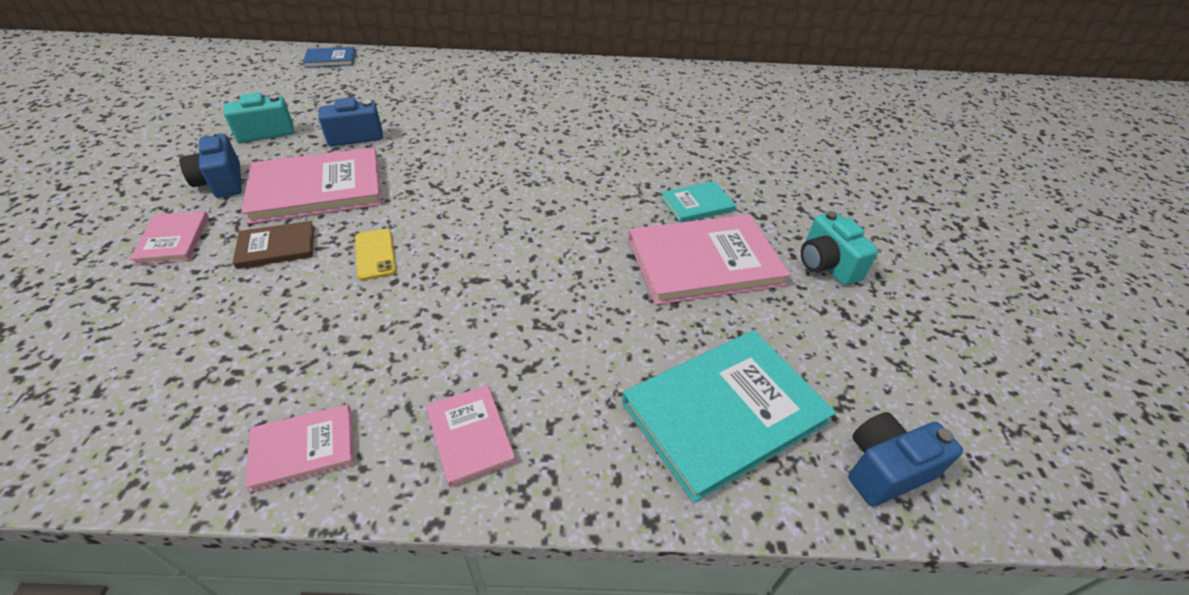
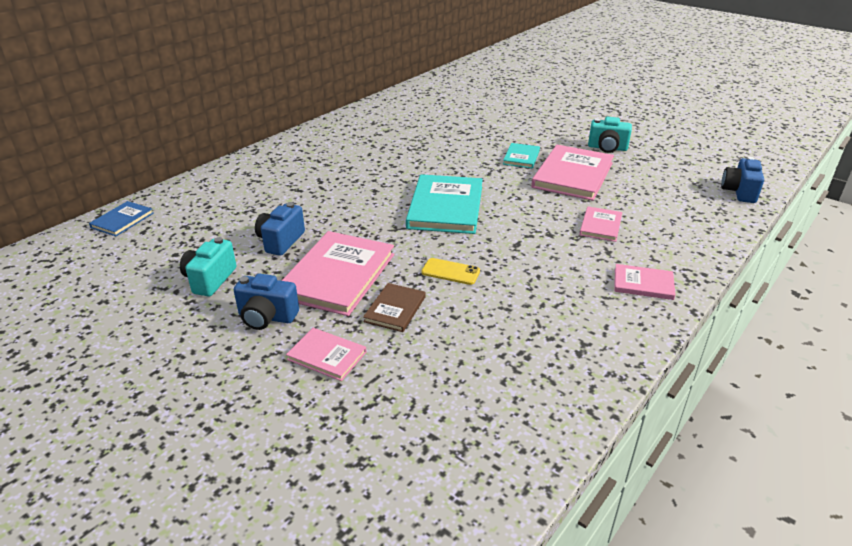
camera: 50 degrees left, 10 degrees down
pink book [245,404,354,492] -> pink book moved to [580,206,622,242]
turquoise book [622,330,836,503] -> turquoise book moved to [406,174,483,234]

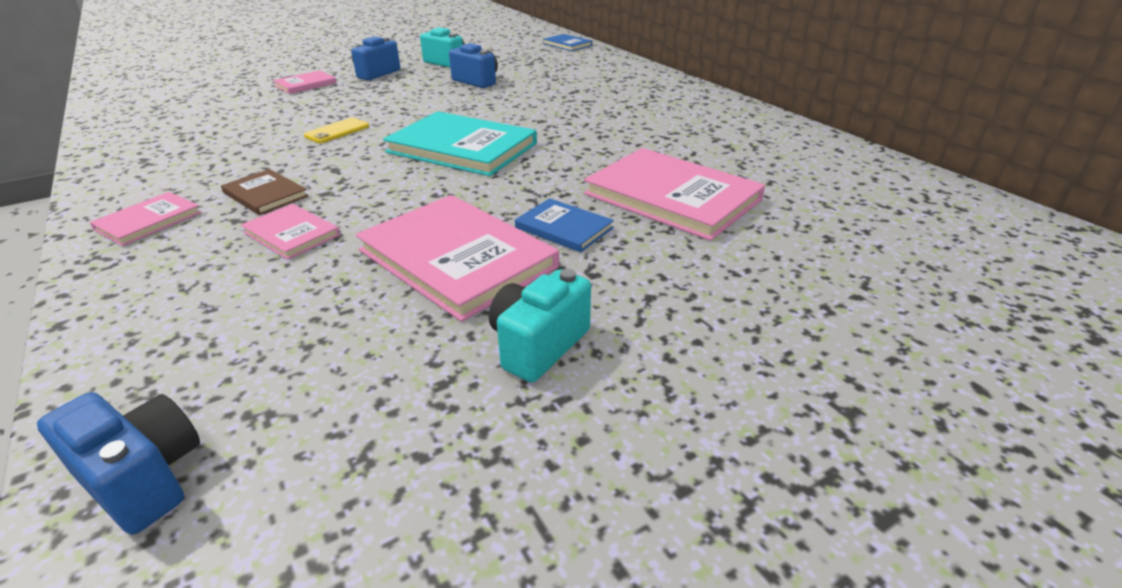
camera: 110 degrees right, 0 degrees up
pink book [282,231,394,316] -> pink book moved to [584,148,765,241]
brown book [363,283,426,332] -> brown book moved to [221,169,308,215]
turquoise book [503,143,540,168] -> blue book [515,198,614,252]

